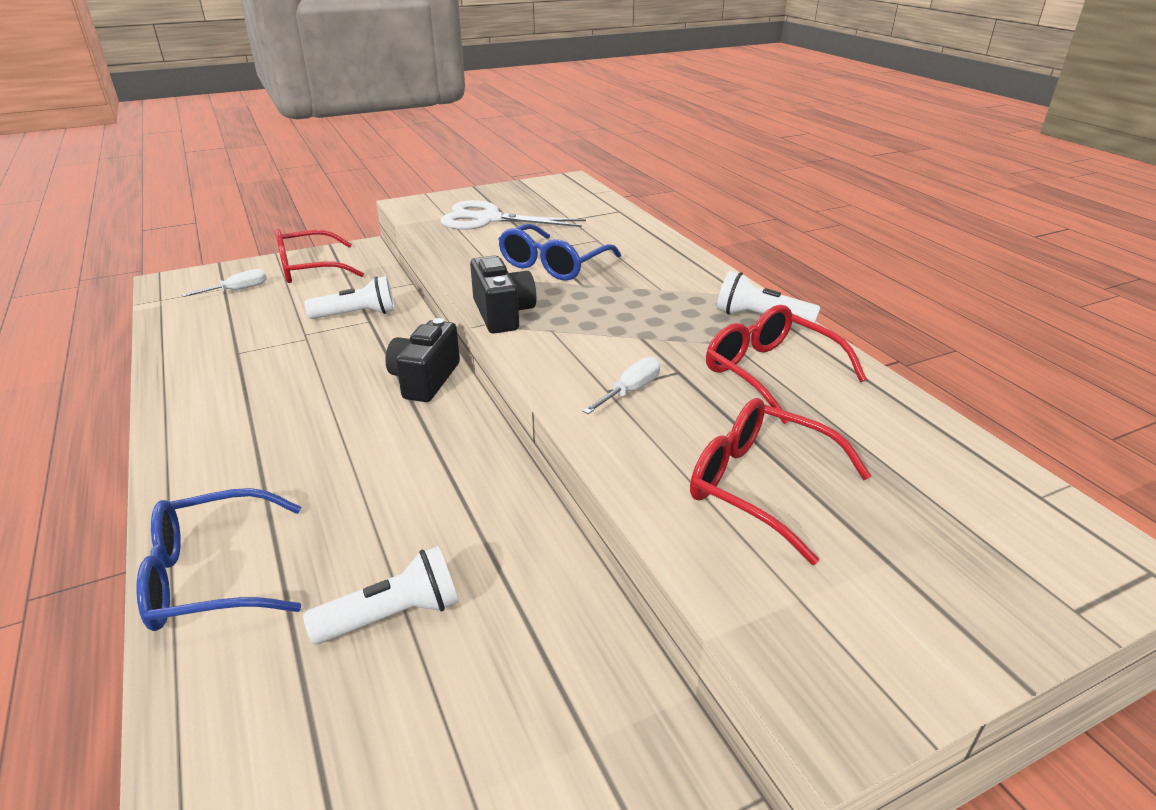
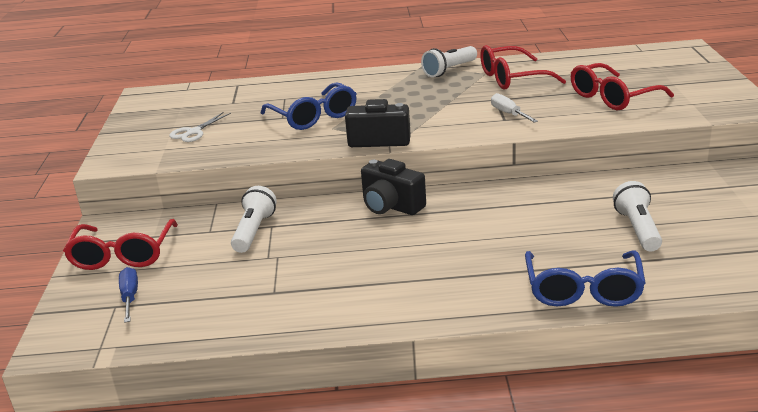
camera: 65 degrees left, 5 degrees down
white screwdriver [181,269,267,297] -> blue screwdriver [119,267,138,323]
white scissors [441,200,586,230] -> white scissors [169,112,231,142], size x0.54

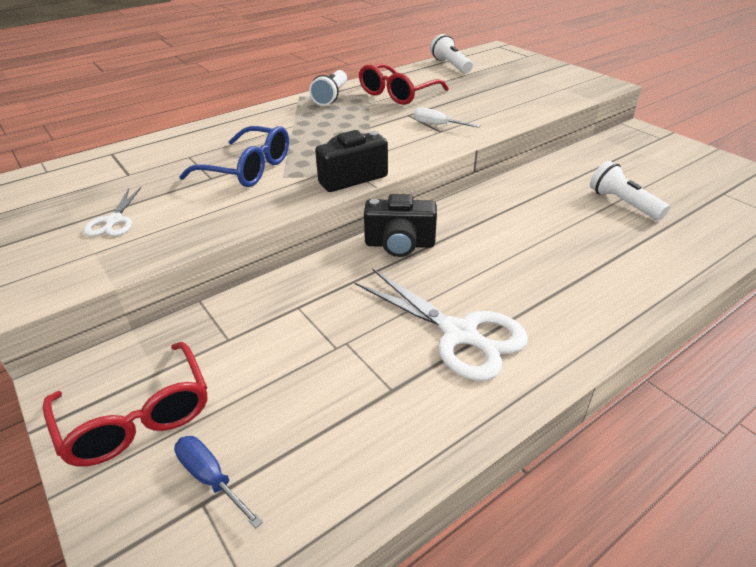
camera: 35 degrees left, 10 degrees up
white flashlight [231,186,277,253] -> white flashlight moved to [430,34,473,74]
blue glasses [525,251,646,307] -> none
red glasses [571,63,674,110] -> none
none -> white scissors [355,268,528,381]

